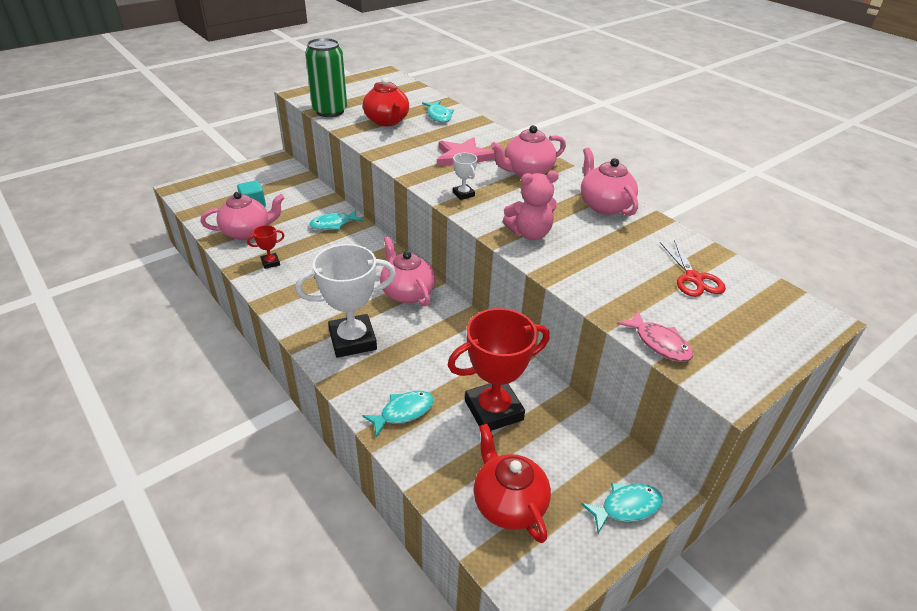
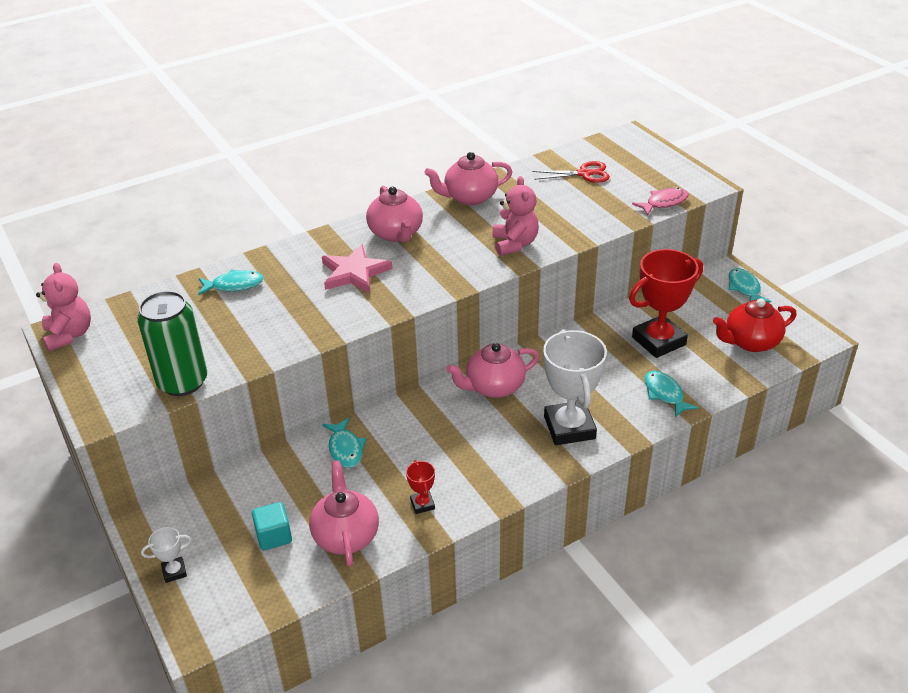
camera: 80 degrees left, 0 degrees up
red teapot [363,78,409,126] -> none
red trophy [447,308,550,431] -> red trophy turned 75 degrees clockwise [629,249,703,358]
white trophy [453,153,477,200] -> white trophy moved to [141,527,192,583]
none -> pink teddy bear [36,263,91,351]

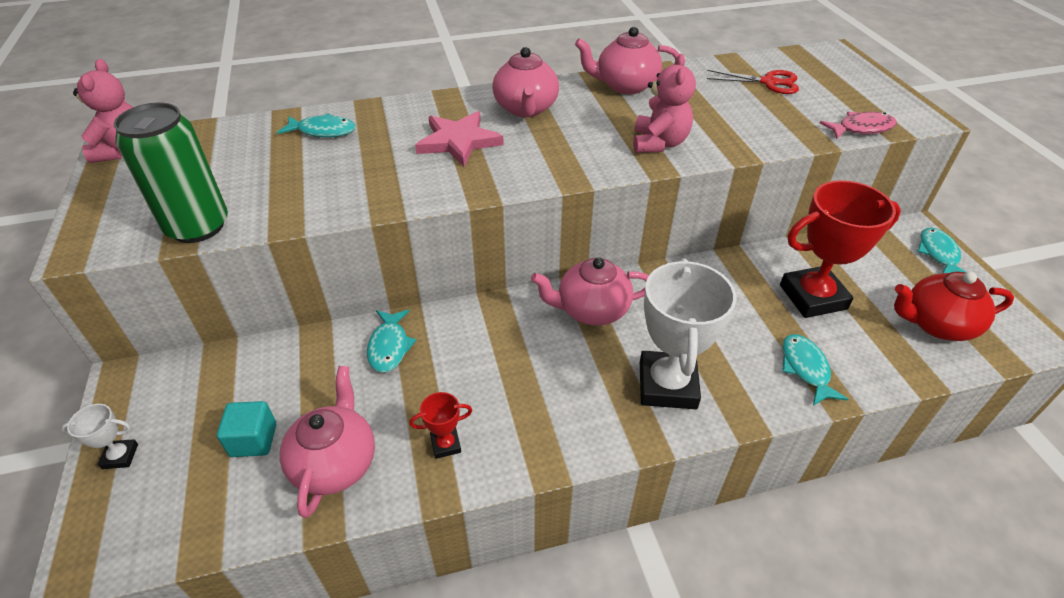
camera: 15 degrees right, 5 degrees up
red trophy [406,460,435,514] -> red trophy turned 75 degrees clockwise [409,392,472,459]

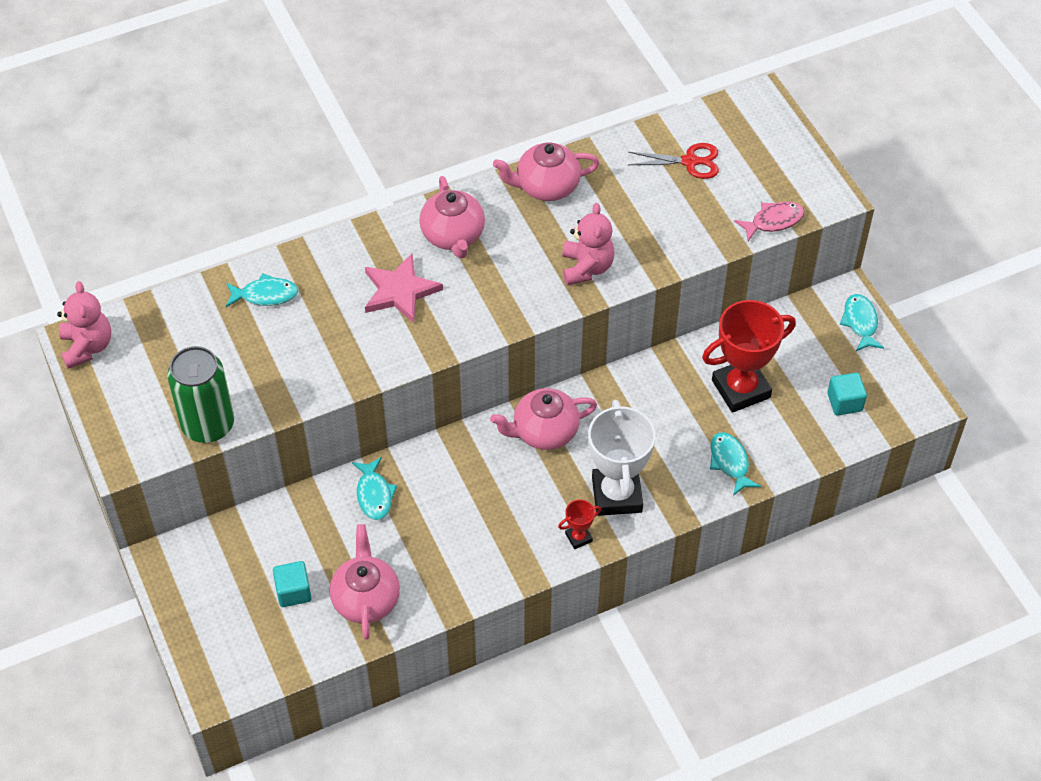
camera: 10 degrees left, 10 degrees up
white trophy [61,404,138,469] -> none
red trophy [409,392,472,459] -> red trophy moved to [558,500,601,549]
red teapot [894,272,1014,341] -> turquoise cube [827,373,867,416]

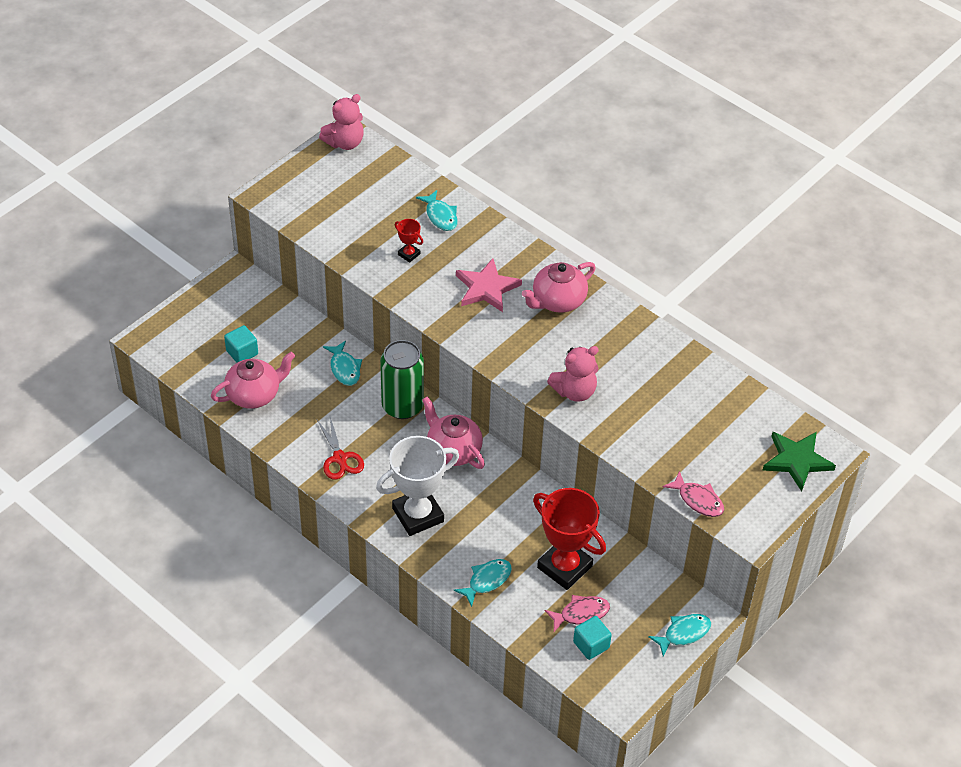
camera: 65 degrees right, 5 degrees down
green can [167,346,234,443] -> green can moved to [380,340,424,419]
turquoise fish [352,457,397,520] -> turquoise fish turned 75 degrees counterclockwise [323,341,362,386]
pink teapot [493,142,599,201] -> none
red trophy [558,500,601,549] -> red trophy moved to [395,219,423,263]
red scissors [628,143,719,179] -> red scissors moved to [316,417,364,480]
none -> pink fish [545,595,610,632]
none -> green star [763,432,836,491]

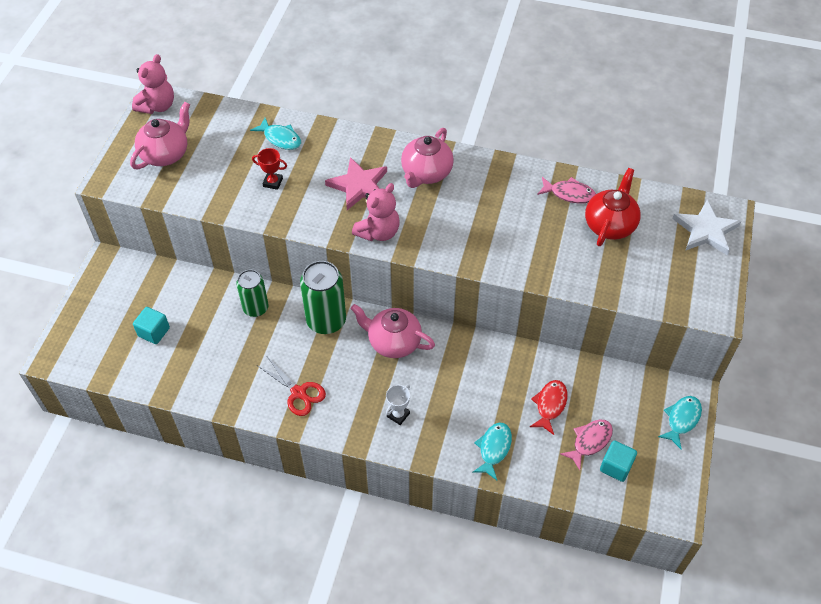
camera: 25 degrees left, 5 degrees up
pink teapot [211,352,295,409] -> pink teapot moved to [130,102,190,169]
turquoise fish [323,341,362,386] -> green can [236,270,269,317]
white trophy [376,436,459,536] -> white trophy [386,384,410,425], size x0.44
red trophy [533,488,606,590] -> red fish [530,380,568,435]
pink teddy bear [547,346,599,402] -> pink teddy bear moved to [352,183,400,241]
pink fish [663,471,724,517] -> pink fish moved to [537,177,596,203]
green star [763,432,836,491] -> white star [672,200,741,255]
none -> red teapot [585,168,641,246]

